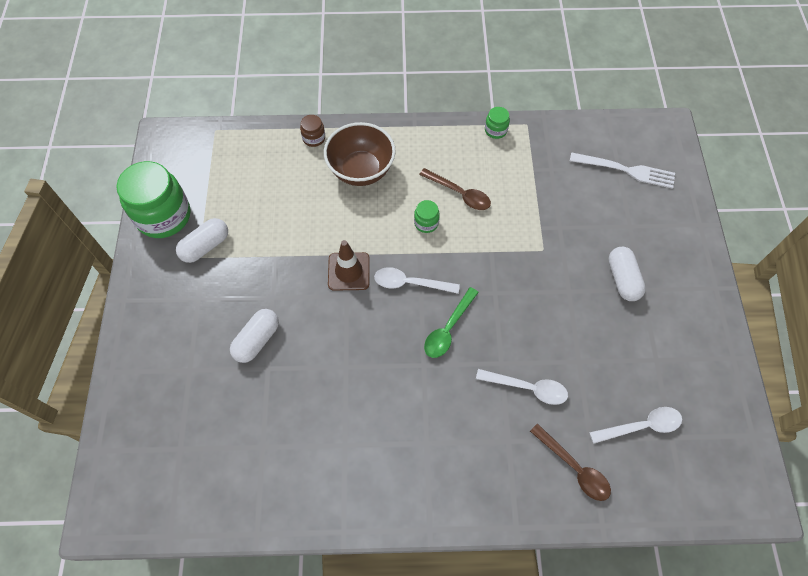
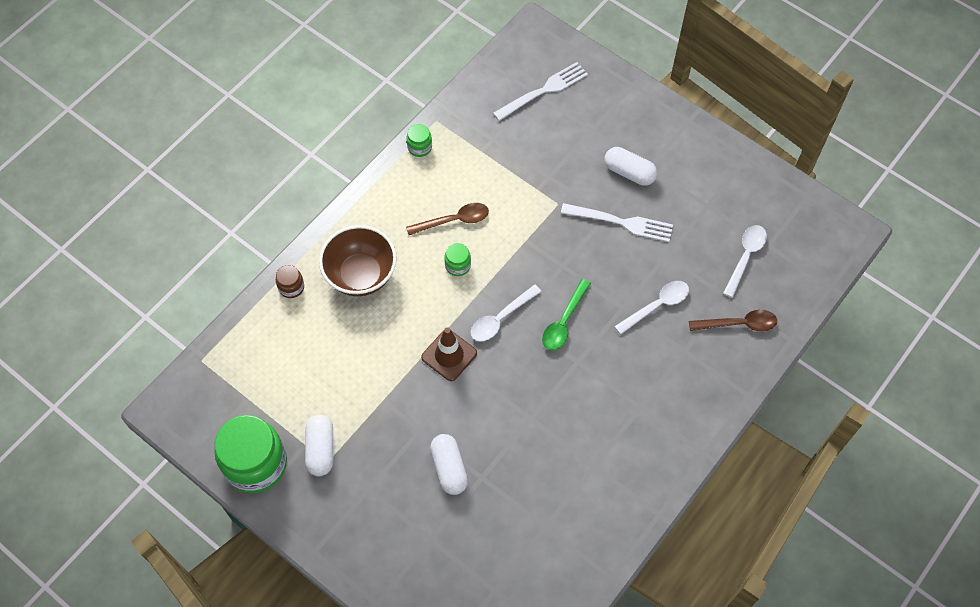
camera: 50 degrees left, 0 degrees up
green spoon [424,287,479,358] -> green spoon turned 45 degrees clockwise [542,279,591,350]
none -> white fork [561,203,673,242]

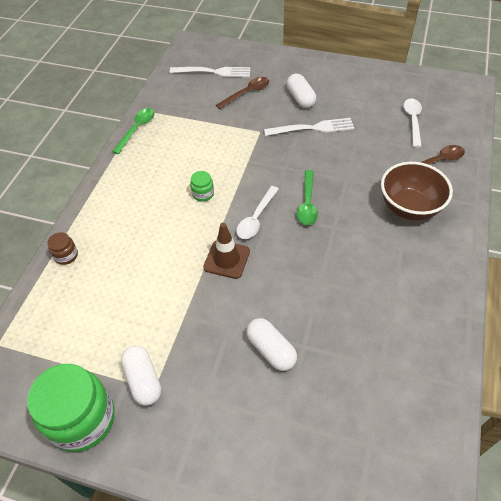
camera: 20 degrees left, 10 degrees down
brown bowl [319,225,397,296] -> brown bowl moved to [381,162,453,221]
brown spoon [406,203,489,235] -> brown spoon moved to [216,77,269,109]
green jar [407,124,432,157] -> green spoon [112,108,155,154]
white fork [493,62,588,121] -> white fork turned 60 degrees clockwise [170,67,251,77]
white capsule [605,147,657,186] -> white capsule turned 60 degrees clockwise [287,73,316,108]
white spoon [614,281,689,335] -> none

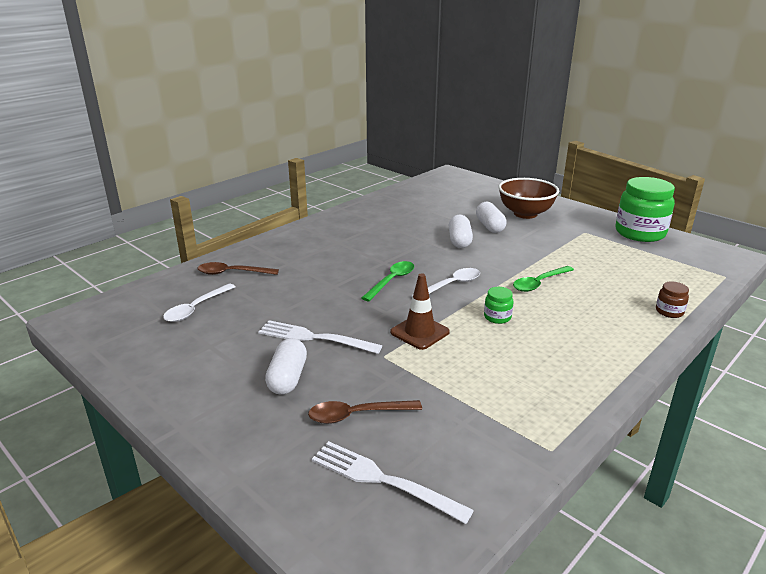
camera: 155 degrees left, 25 degrees down
green spoon [112,108,155,154] -> green spoon moved to [513,266,574,292]
white capsule [121,345,161,406] -> white capsule moved to [449,215,473,248]
brown traffic cone [203,223,250,279] -> brown traffic cone moved to [390,273,450,350]
brown bowl [381,162,453,221] -> brown bowl moved to [498,178,559,219]

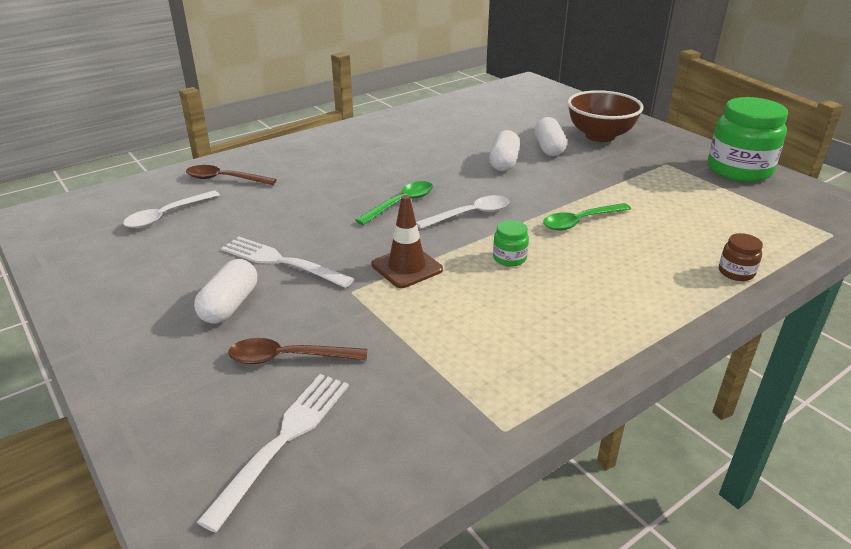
camera: 10 degrees right, 5 degrees up
white fork [312,441,474,524] -> white fork turned 75 degrees clockwise [197,374,349,533]

